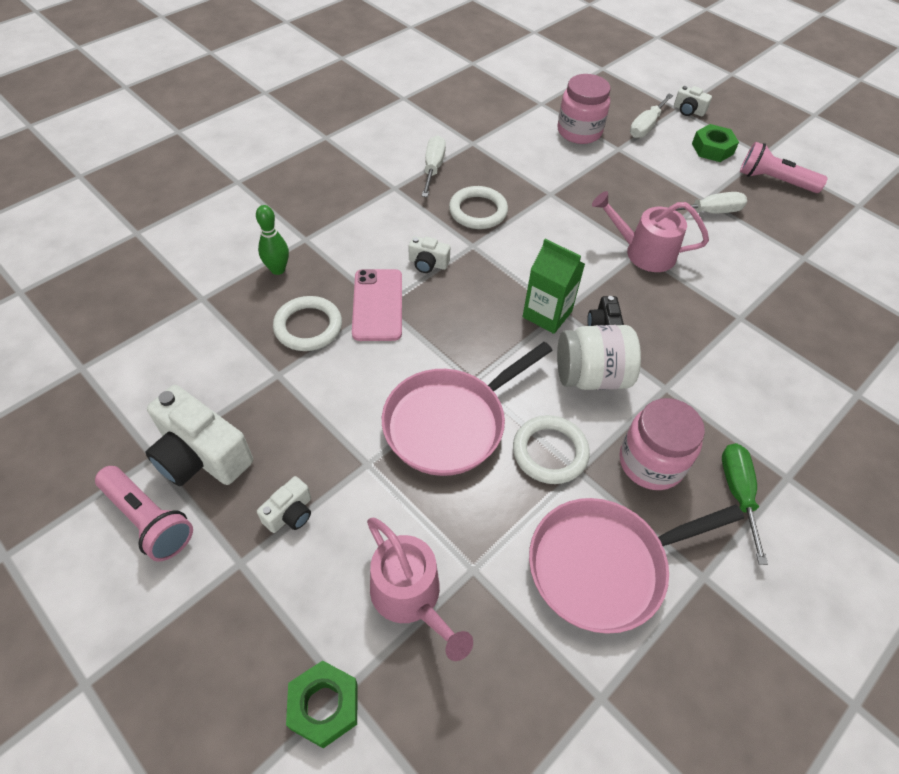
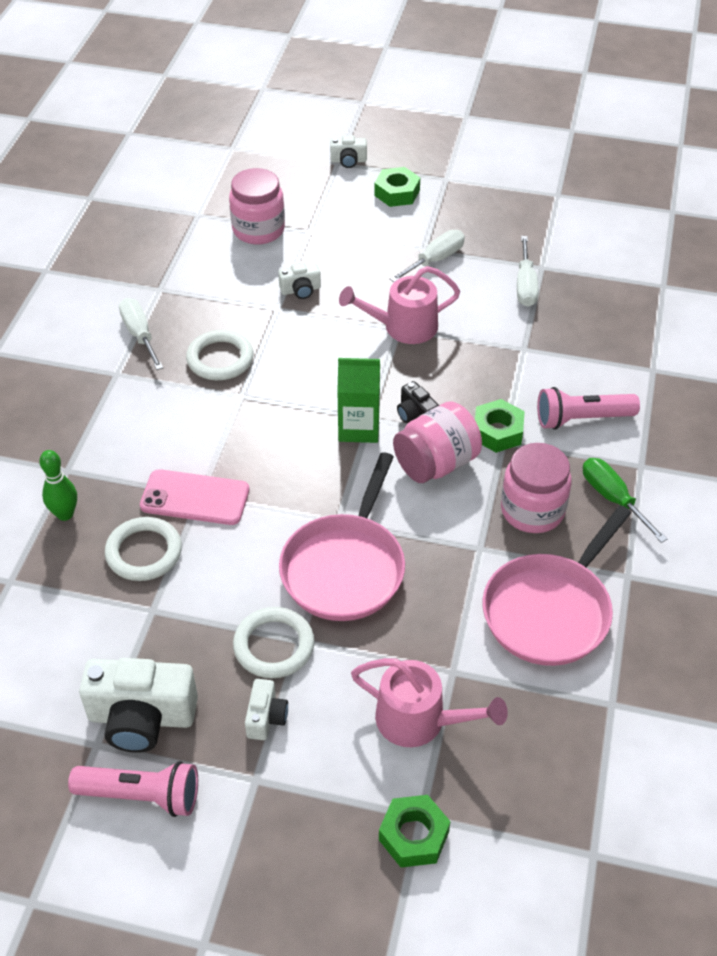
camera: 30 degrees left, 5 degrees down
pink phone [352,269,402,341] -> pink phone turned 45 degrees counterclockwise [140,469,249,525]
white camera [409,236,450,273] -> white camera moved to [278,263,321,299]
white ring [513,415,590,484] -> white ring moved to [233,607,315,678]
white jar [557,325,641,390] -> pink jar [393,401,482,483]
white screwdriver [630,94,673,138] -> white screwdriver moved to [517,236,538,307]
pink flashlight [740,142,828,193] -> pink flashlight moved to [537,387,640,430]
none -> green nut [475,399,525,453]

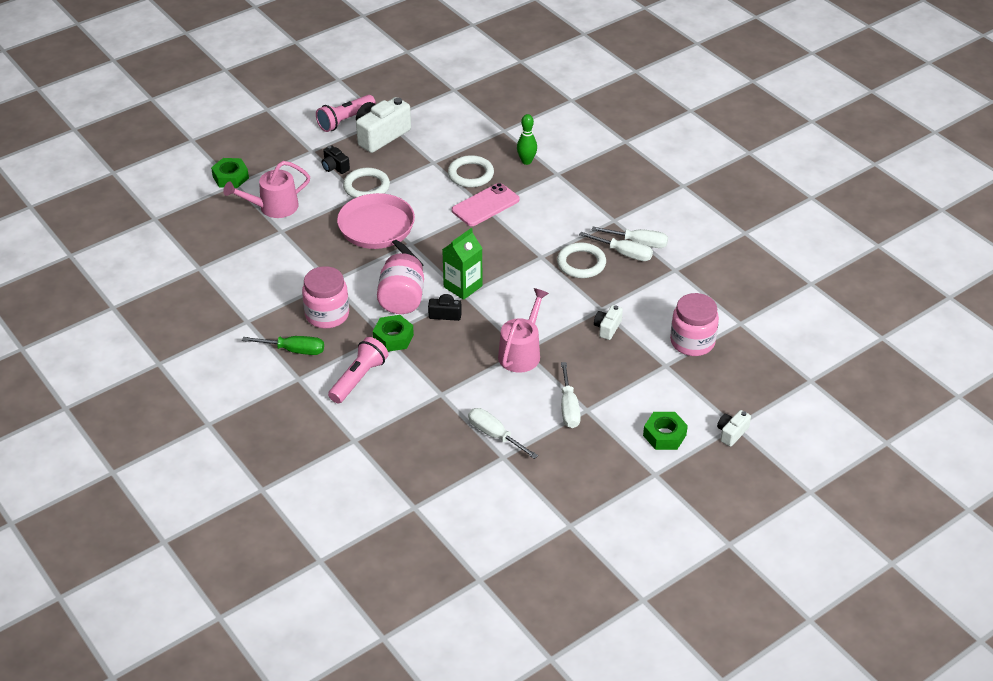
camera: 130 degrees right, 5 degrees down
white camera [245,679,288,740] -> black camera [322,145,350,174]
pink pan [483,505,631,666] -> none
none -> white screwdriver [579,232,653,261]

